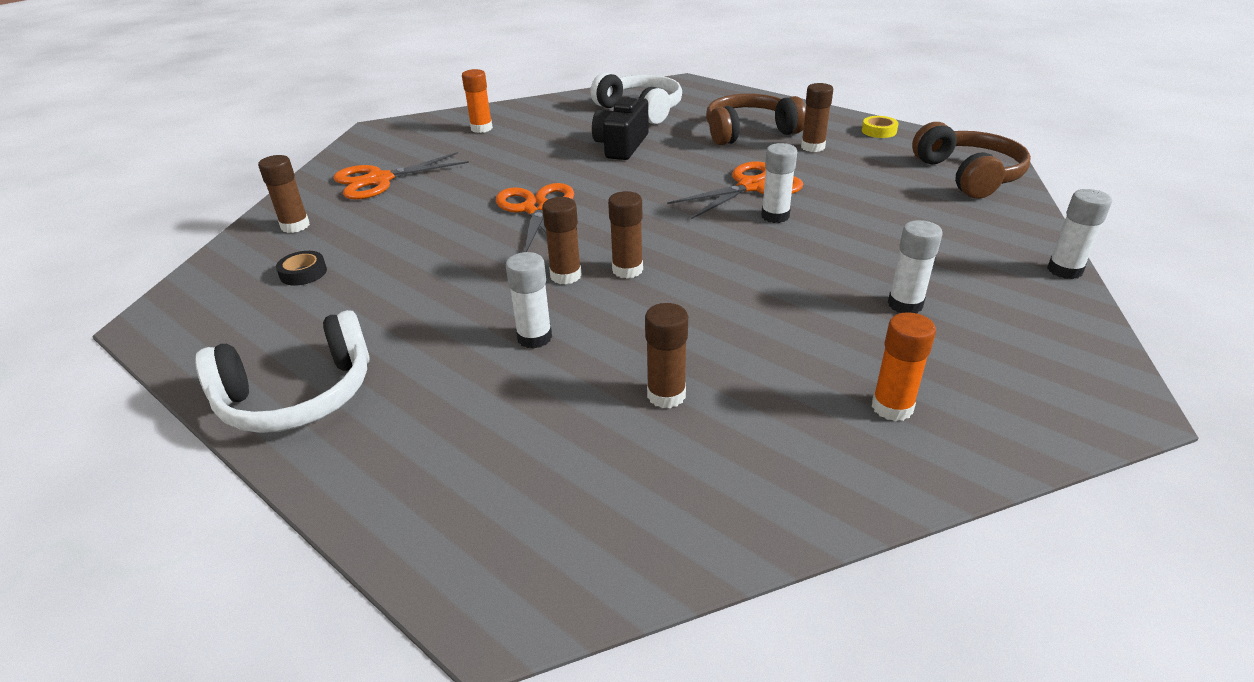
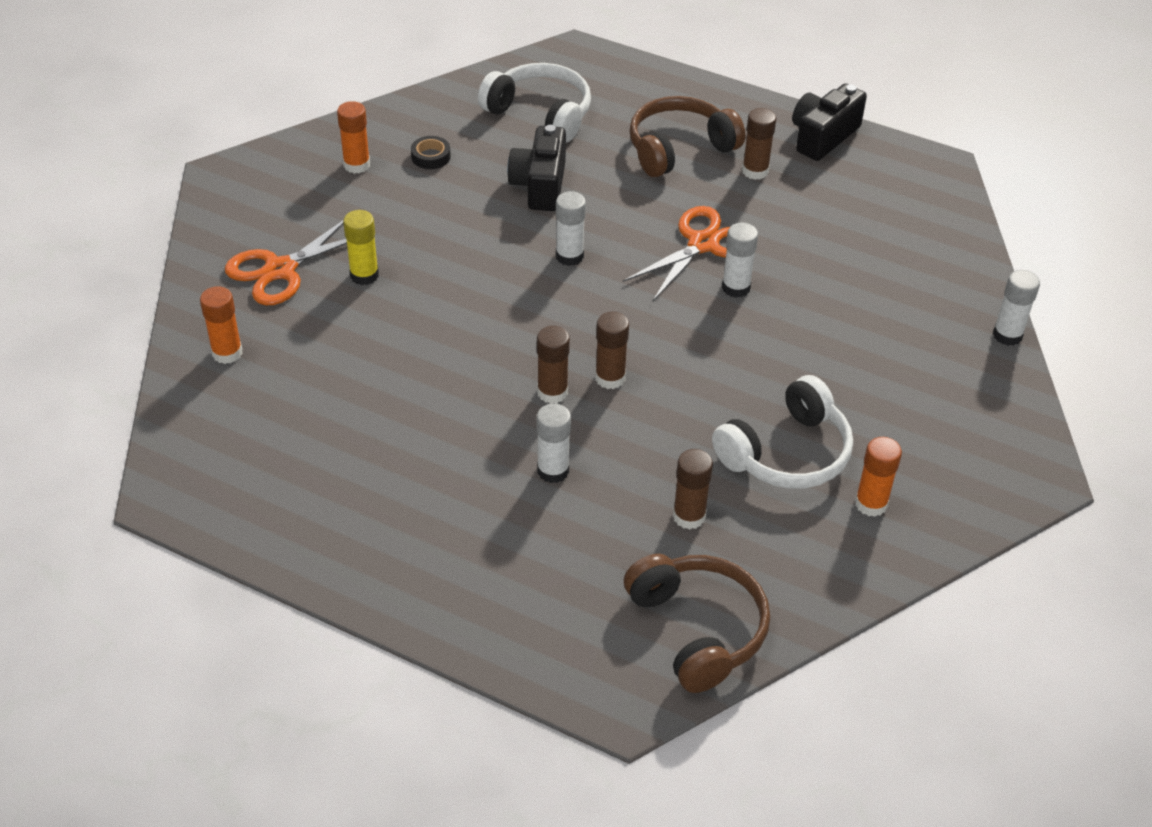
camera: 15 degrees left, 10 degrees up
white headphones [195,310,370,433] -> white headphones moved to [712,375,853,489]
brown glue stick [258,155,310,233] -> orange glue stick [200,286,243,364]
black tape [276,251,327,286] -> black tape moved to [411,136,451,169]
orange scissors [496,183,574,252] -> none
yellow tape [862,116,899,138] -> black camera [792,83,867,161]
white glue stick [888,220,942,313] -> white glue stick moved to [556,191,586,266]
brown headphones [912,122,1031,199] -> brown headphones moved to [624,554,770,693]
none -> yellow glue stick [343,210,379,285]

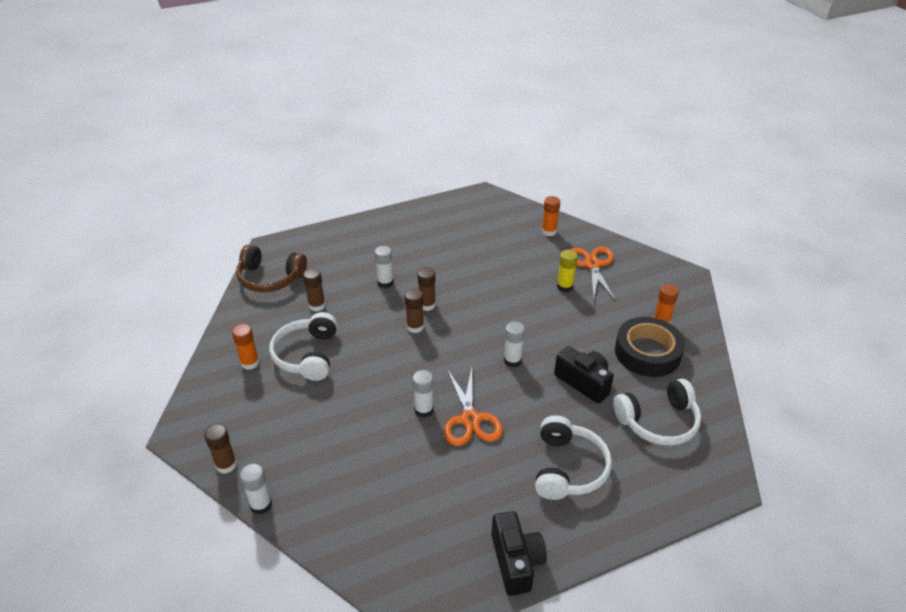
camera: 130 degrees right, 5 degrees down
black tape [411,136,451,169] -> black tape [615,317,685,377], size x2.47
brown headphones [629,96,745,177] -> white headphones [535,415,612,500]
brown glue stick [742,108,776,180] -> brown glue stick moved to [204,424,237,474]

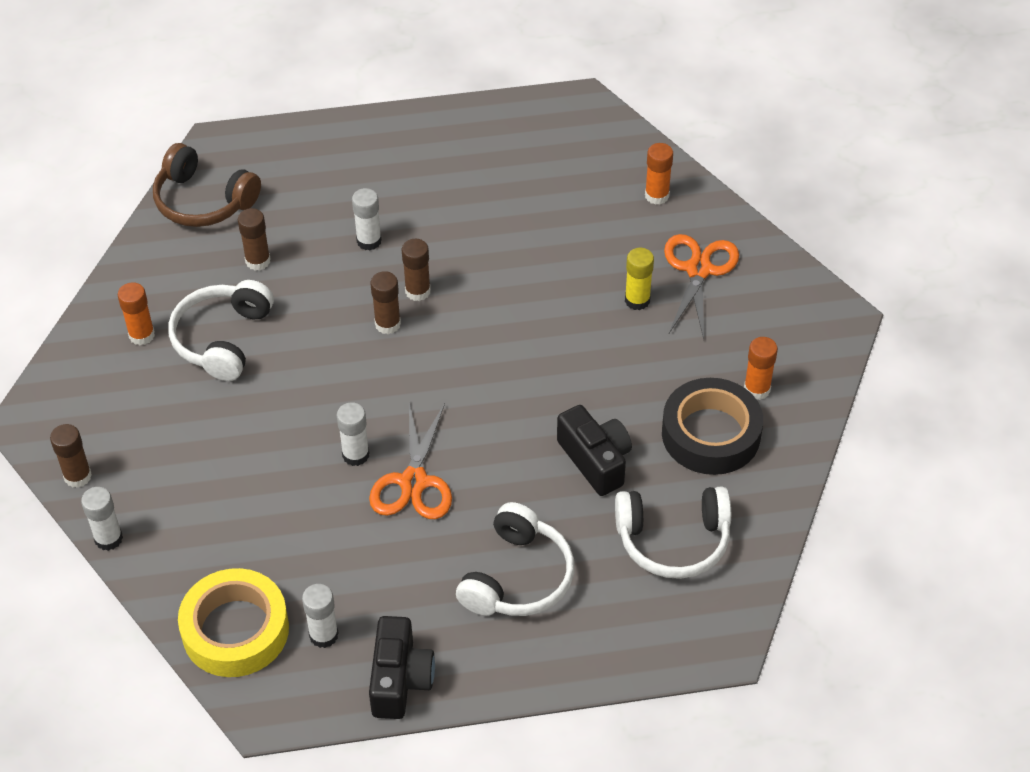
camera: 15 degrees right, 10 degrees up
white glue stick [504,321,525,367] -> white glue stick moved to [302,584,339,648]
none -> yellow tape [178,568,289,677]

